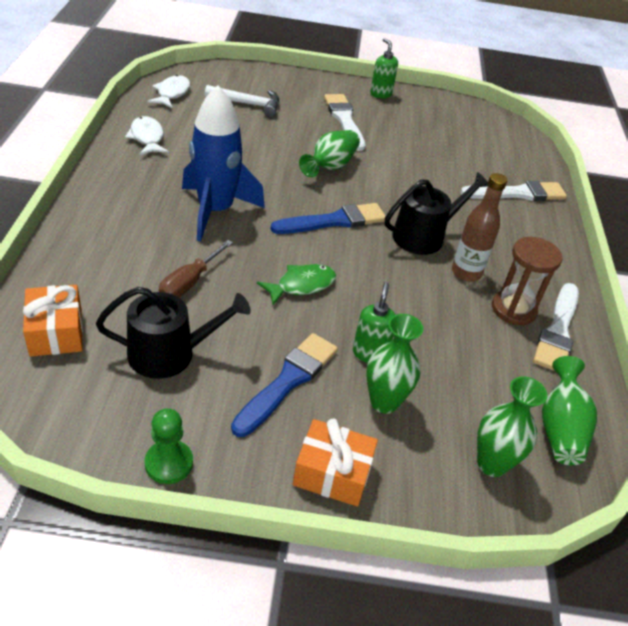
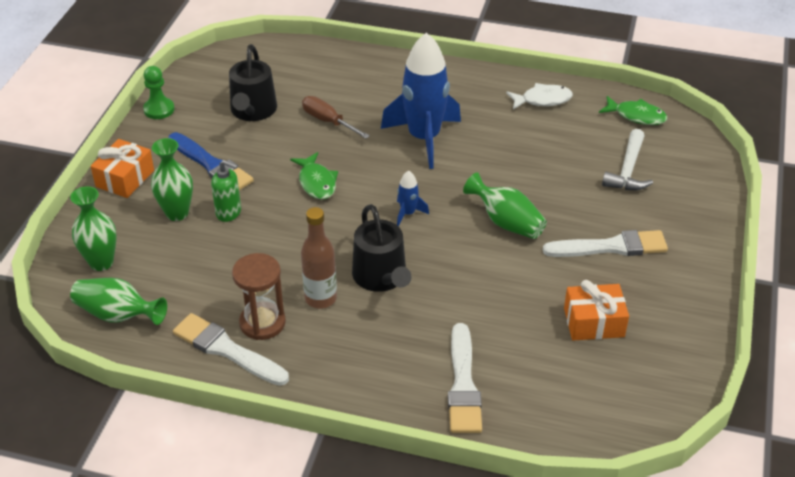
camera: 105 degrees right, 0 degrees up
orange gift [23,285,83,357] -> orange gift moved to [564,280,629,341]
white fish [147,75,190,108] -> green fish [599,96,667,125]
blue brush [271,203,386,234] -> blue rocket [397,171,429,227]
green soap dispenser [370,38,398,98] -> none

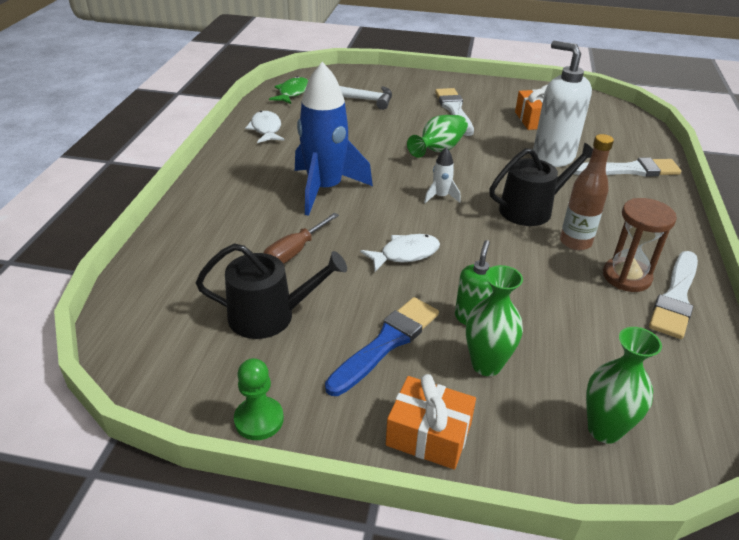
camera: 95 degrees left, 5 degrees down
green vase [70,278,167,325] -> none
green fish [290,152,338,200] -> white fish [360,234,440,271]
blue rocket [397,171,429,227] -> white rocket [424,147,460,203]
none -> white soap dispenser [533,41,592,167]

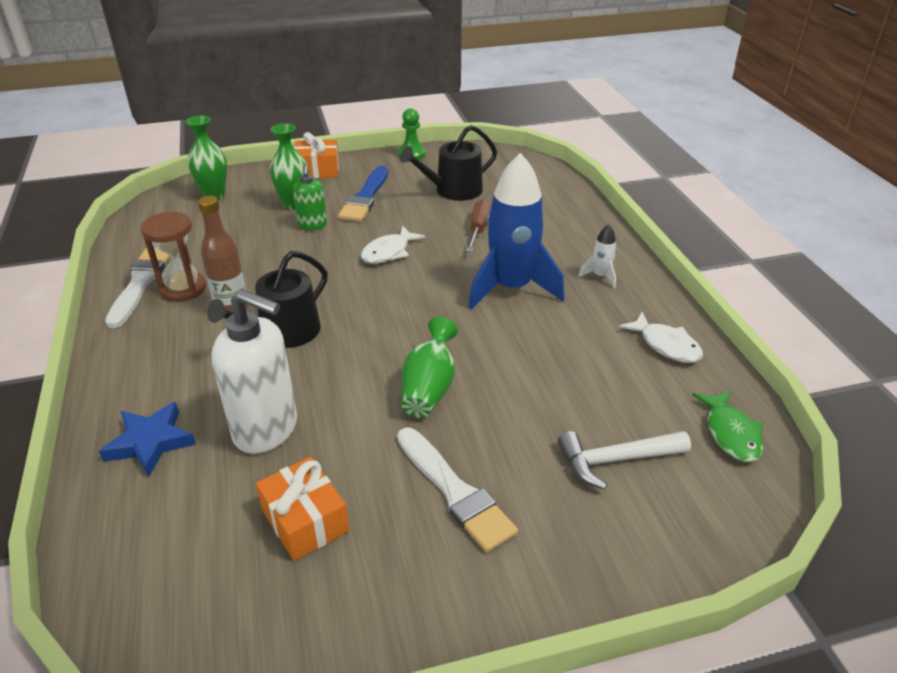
camera: 155 degrees right, 0 degrees up
white rocket [424,147,460,203] -> white rocket moved to [578,224,617,288]
white brush [574,157,681,177] -> blue star [99,402,196,477]

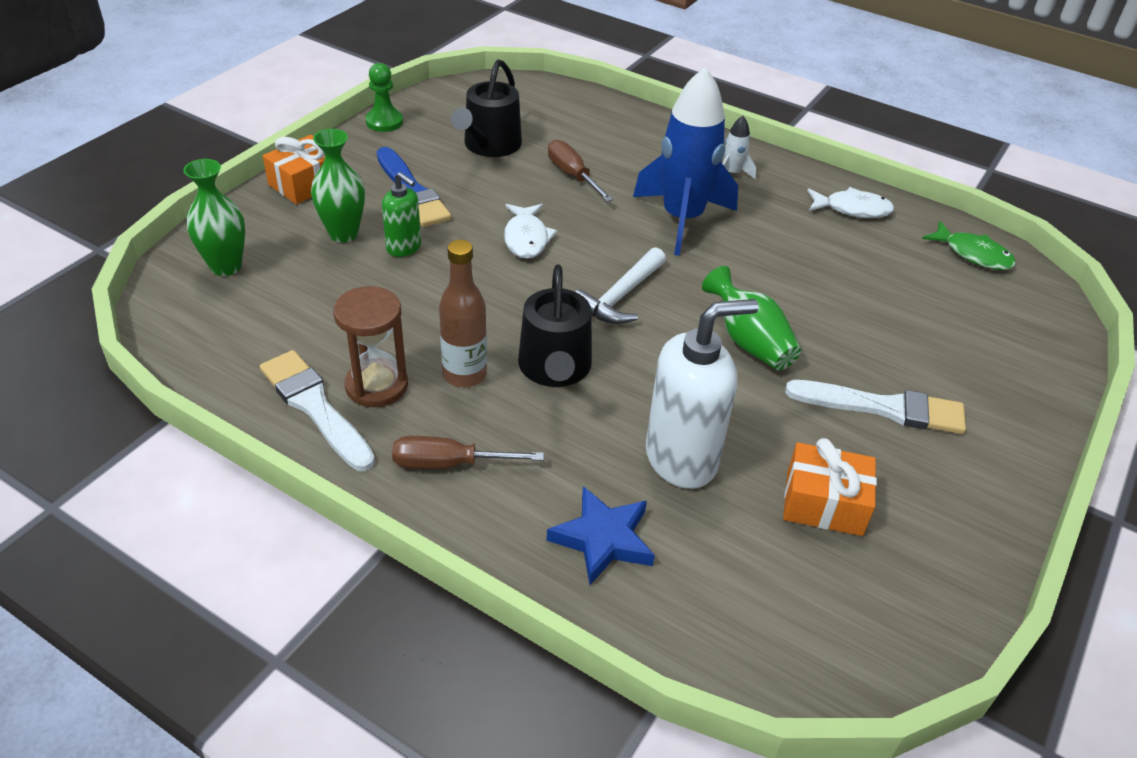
camera: 45 degrees left, 5 degrees up
white hammer [558,431,691,490] -> white hammer moved to [575,247,666,324]
none -> brown screwdriver [392,436,544,469]

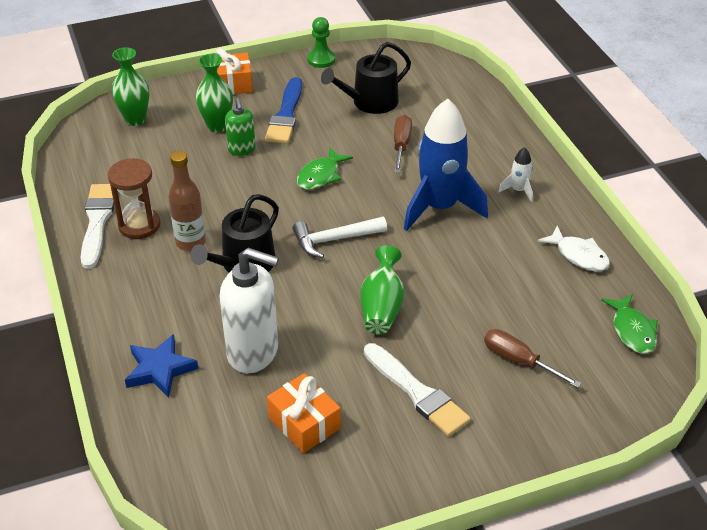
camera: 40 degrees right, 0 degrees up
brown screwdriver [392,436,544,469] -> brown screwdriver moved to [484,329,581,388]
white fish [504,204,557,259] -> green fish [297,147,353,190]

